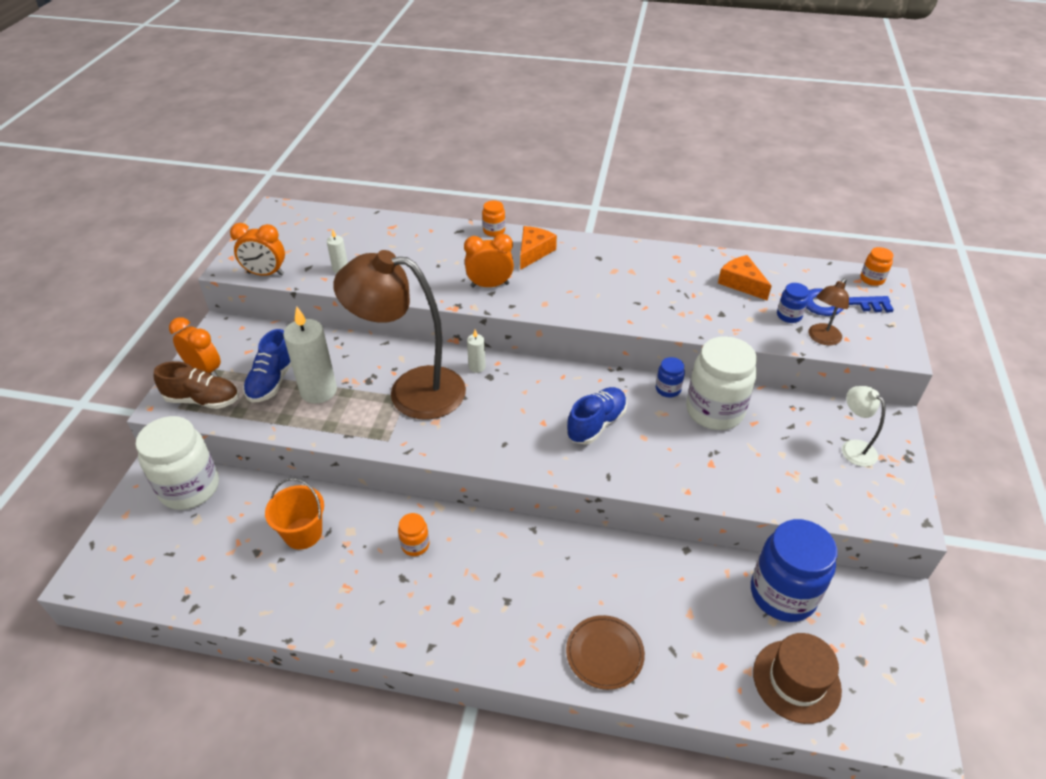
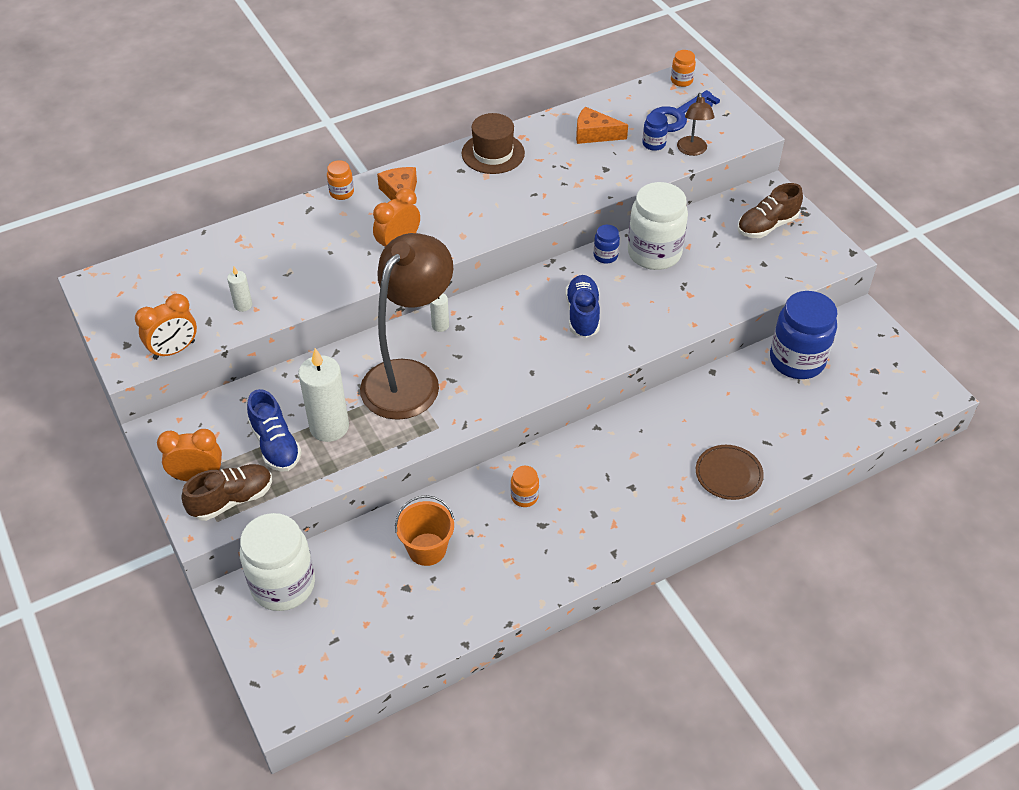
camera: 40 degrees left, 5 degrees up
brown lamp [333,250,466,420] -> brown lamp turned 150 degrees clockwise [360,233,453,420]
brown hat [753,633,842,724] -> brown hat moved to [461,113,525,174]
white lamp [842,386,886,467] -> brown shoe [737,183,803,238]

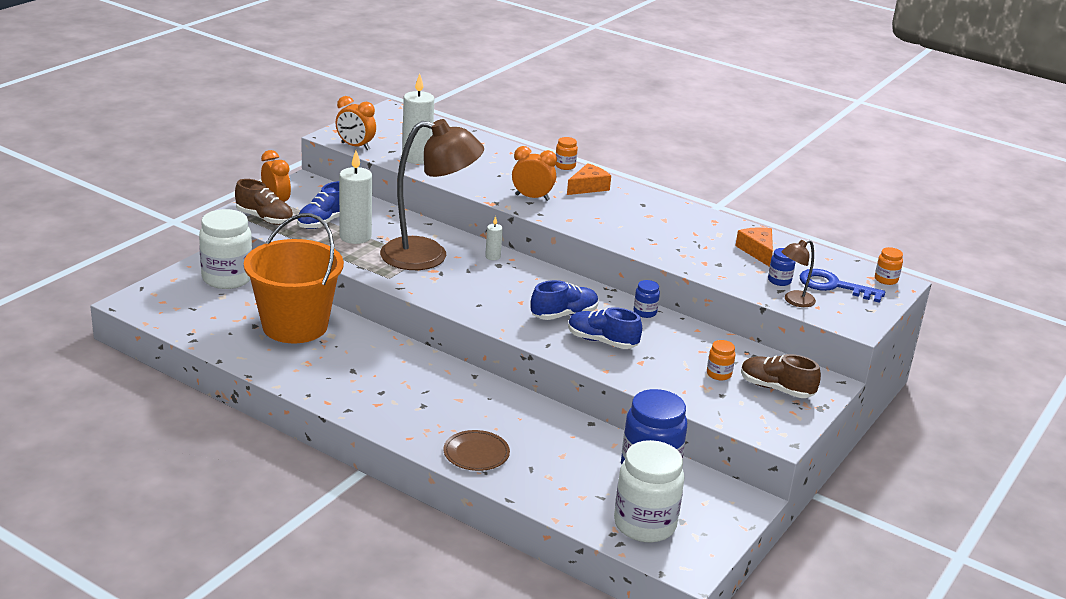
camera: 60 degrees right, 20 degrees down
white candle [227,267,252,312] -> white candle [402,74,434,164], size x2.09
orange bucket [395,495,455,566] -> orange bucket [244,213,344,343], size x2.03
brown hat [461,113,525,174] -> none
orange jar [511,466,539,507] -> orange jar moved to [707,340,735,380]
white jar [628,182,688,270] -> white jar moved to [614,440,685,542]
none -> blue shoe [568,307,642,349]

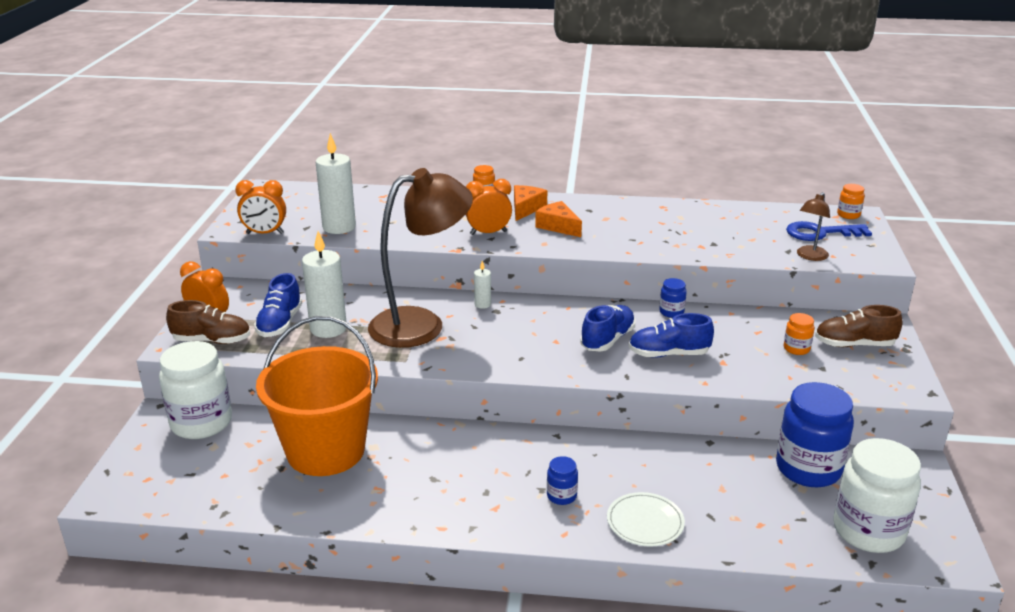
camera: 25 degrees left, 0 degrees up
brown plate [443,430,510,471] -> white plate [607,492,685,547]
orange cheese [735,227,773,267] -> orange cheese moved to [535,201,582,237]
blue jar [768,248,795,286] -> blue jar moved to [547,456,578,505]

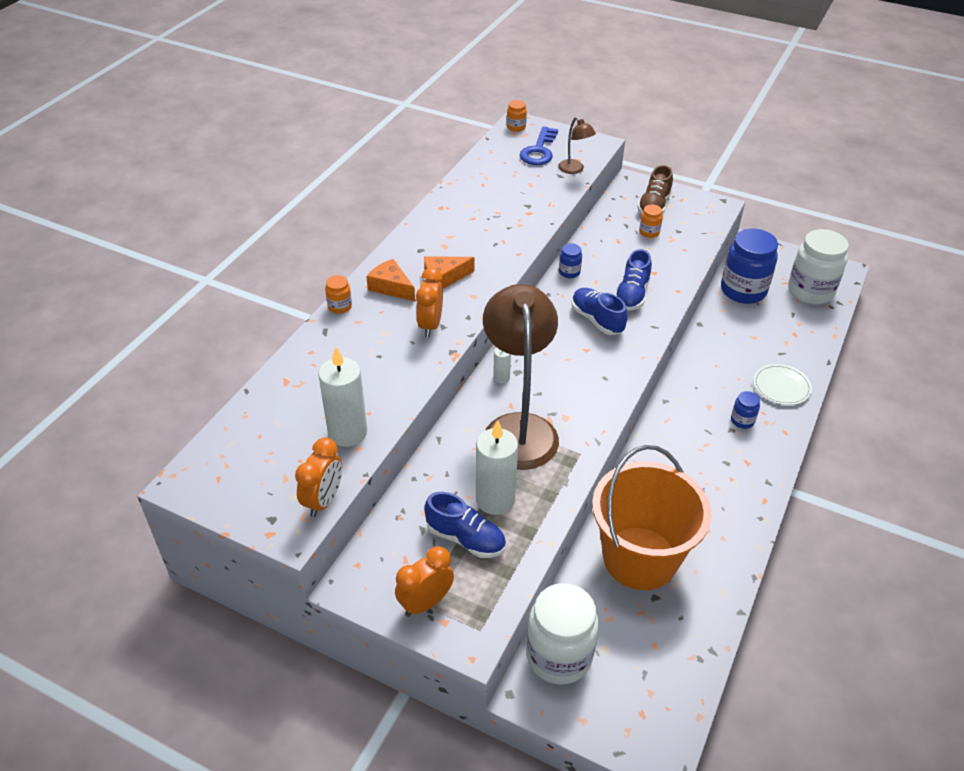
camera: 70 degrees left, 15 degrees up
brown shoe [166,300,250,344] -> none

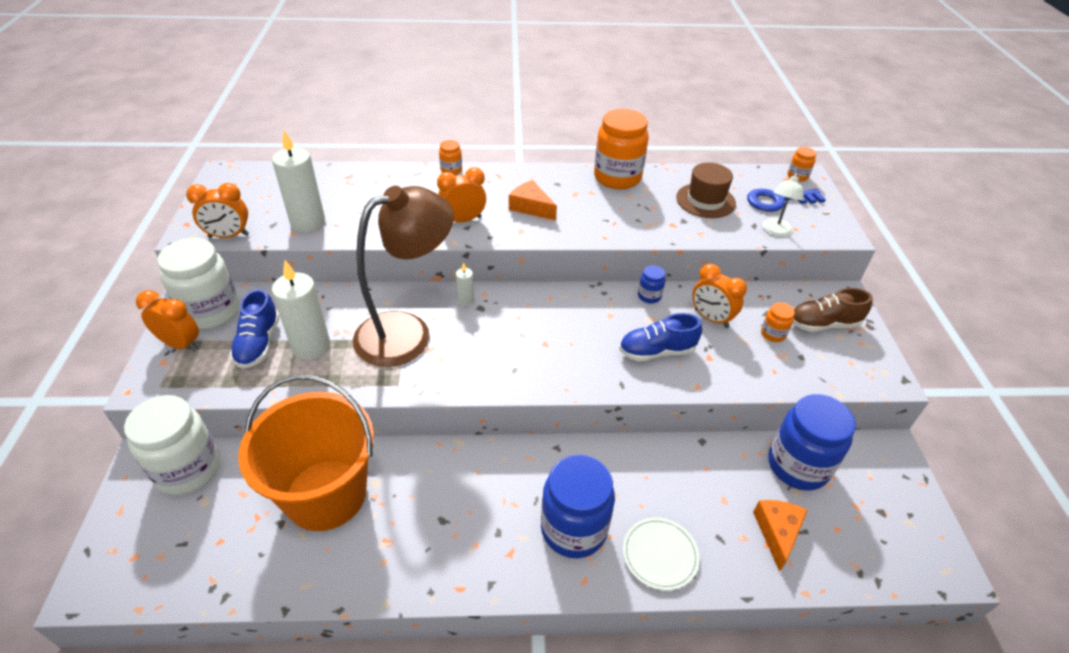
camera: 60 degrees right, 0 degrees up
orange cheese [366,259,415,301] -> orange cheese moved to [753,500,808,572]
brown lamp [558,117,596,174] -> white lamp [762,173,804,237]
blue shoe [572,288,628,335] -> none
blue jar [731,391,760,429] -> blue jar [541,454,615,558], size x2.22
white jar [788,229,849,304] -> white jar moved to [157,238,239,329]
none -> orange jar [594,109,649,189]
none -> brown hat [676,163,736,218]
none -> orange clock [692,264,747,328]

